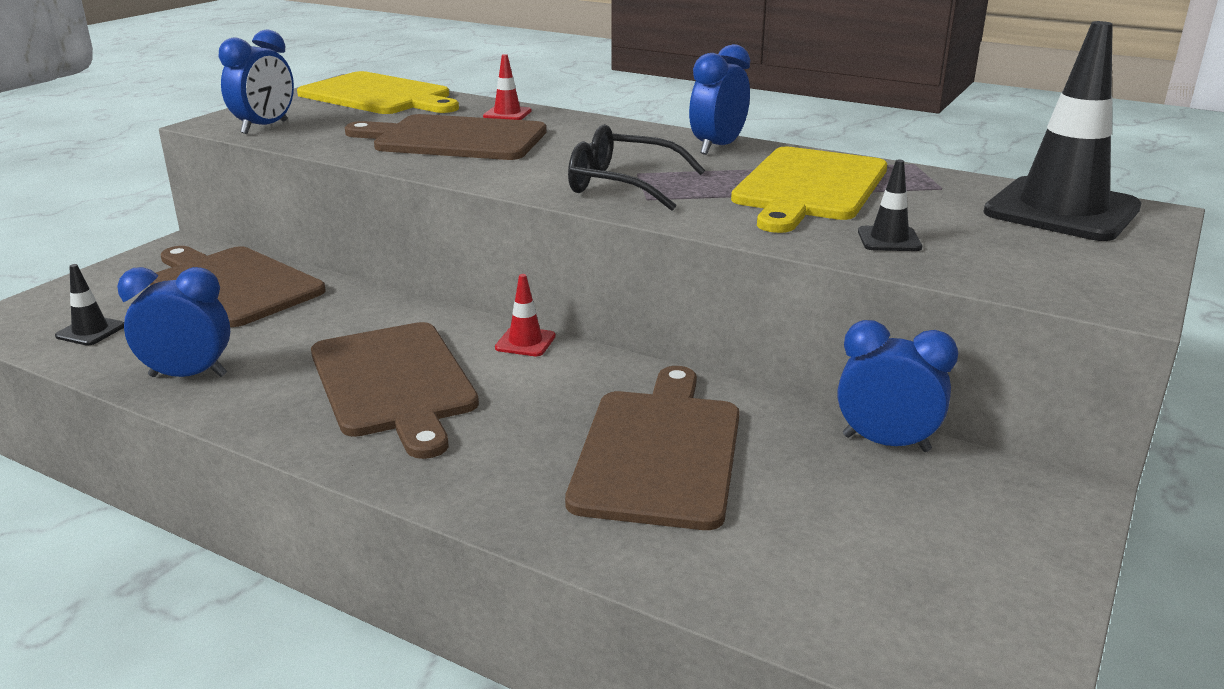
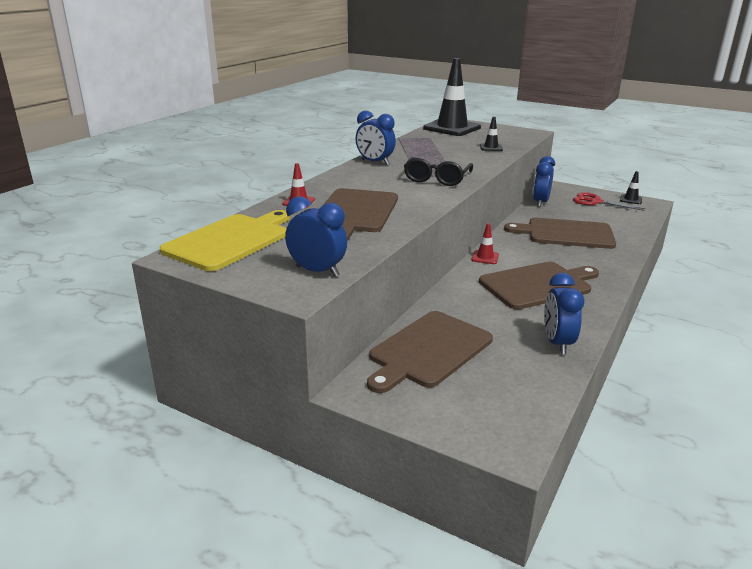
camera: 90 degrees left, 0 degrees up
black traffic cone [55,264,124,346] -> black traffic cone moved to [620,171,642,204]
yellow cutting board [731,147,887,233] -> none
none -> red scissors [573,192,646,211]

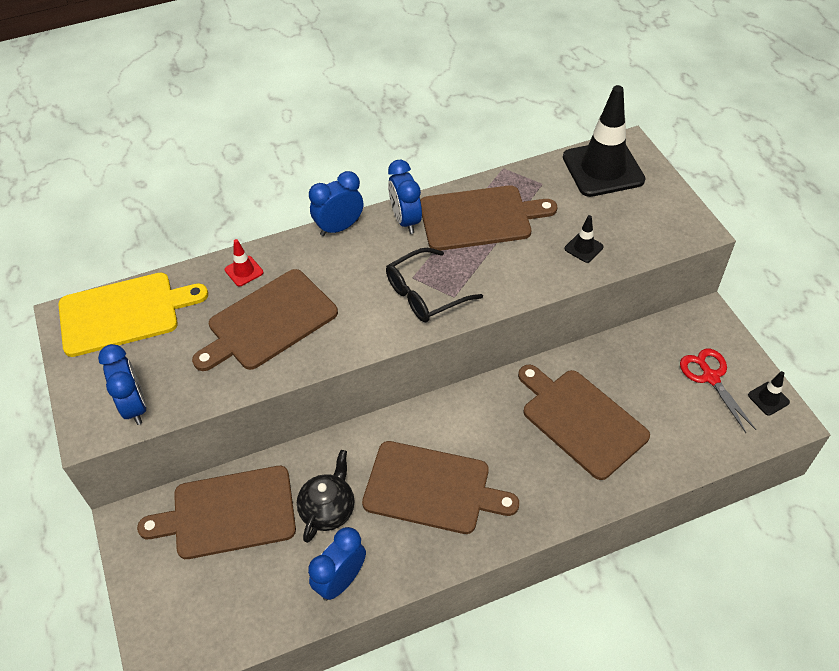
camera: 40 degrees right, 25 degrees up
red traffic cone [471,223,499,264] -> none
blue clock [533,156,555,207] -> blue clock moved to [309,171,363,236]
none -> black teapot [297,450,354,543]
none -> brown cutting board [421,185,557,251]

